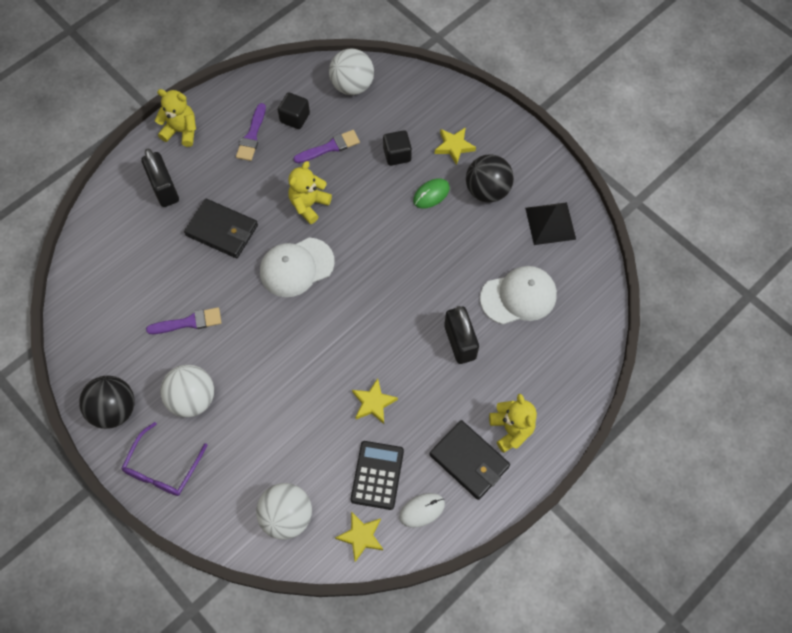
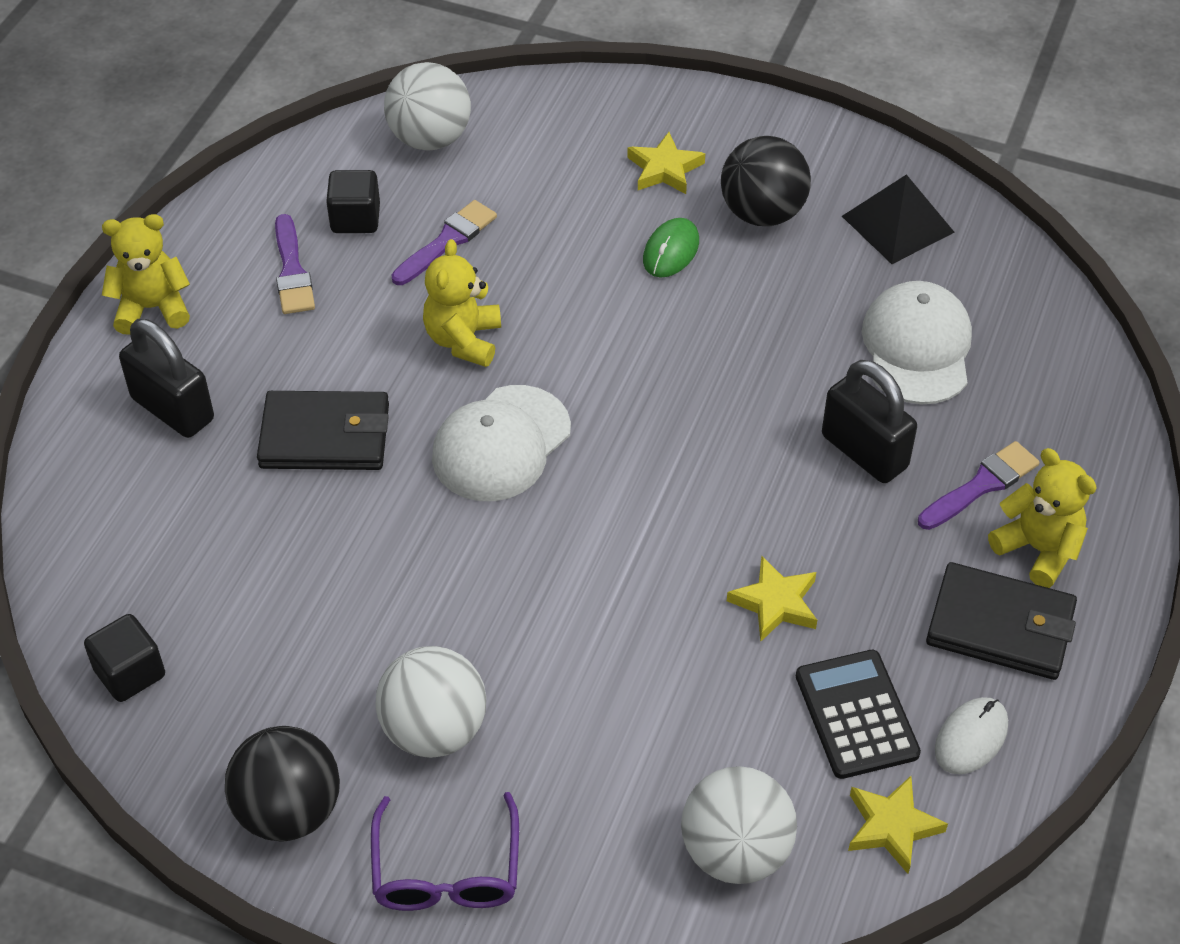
camera: 25 degrees left, 15 degrees down
purple brush [146,307,222,334] -> purple brush moved to [918,441,1040,530]
black cube [383,130,412,166] -> black cube moved to [84,614,165,702]
white cap [480,266,557,324] -> white cap turned 45 degrees counterclockwise [862,281,972,404]

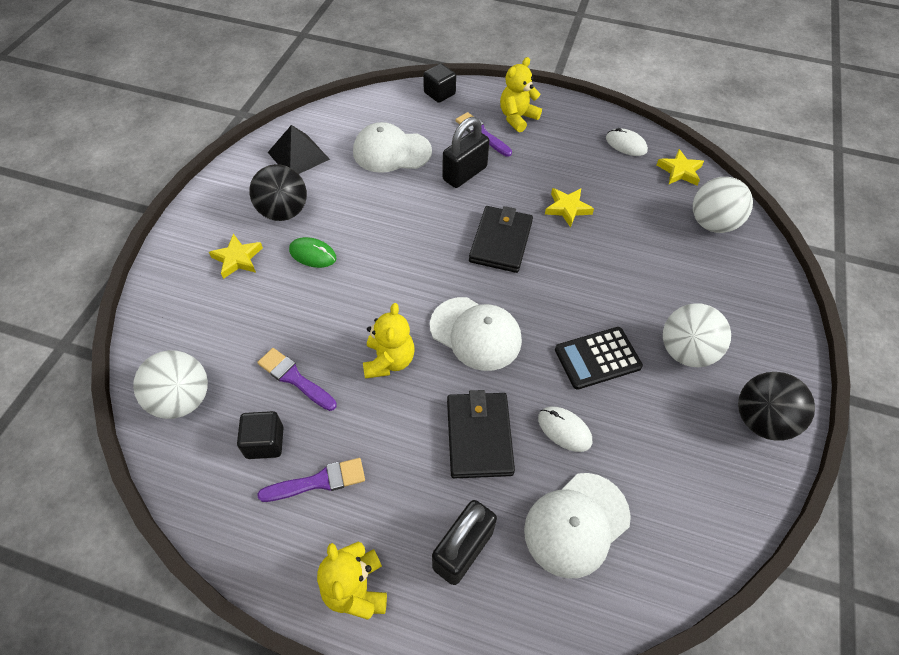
camera: 95 degrees left, 5 degrees up
black cube [84,614,165,702] -> black cube moved to [423,64,456,103]
purple glasses [371,792,519,911] -> none
yellow teddy bear [423,239,501,367] -> yellow teddy bear turned 90 degrees counterclockwise [363,303,414,379]
black calculator [796,650,921,779] -> black calculator moved to [555,327,643,390]
black wallet [926,562,1077,680] -> black wallet moved to [469,206,533,273]
none -> white cap [524,473,631,579]
none -> white mouse [538,407,592,452]

